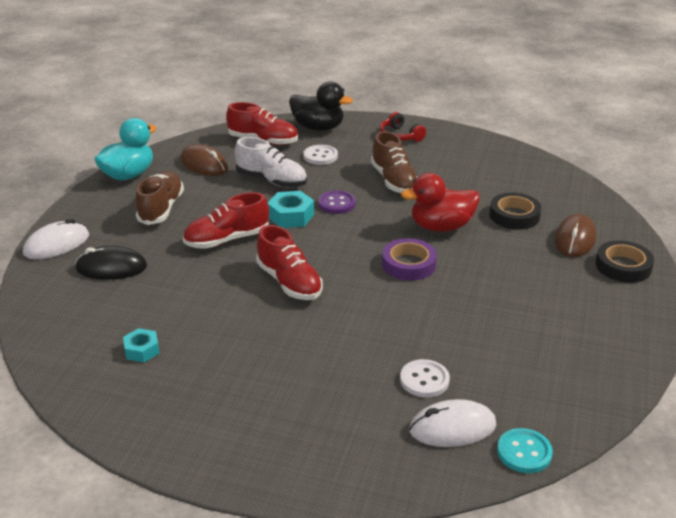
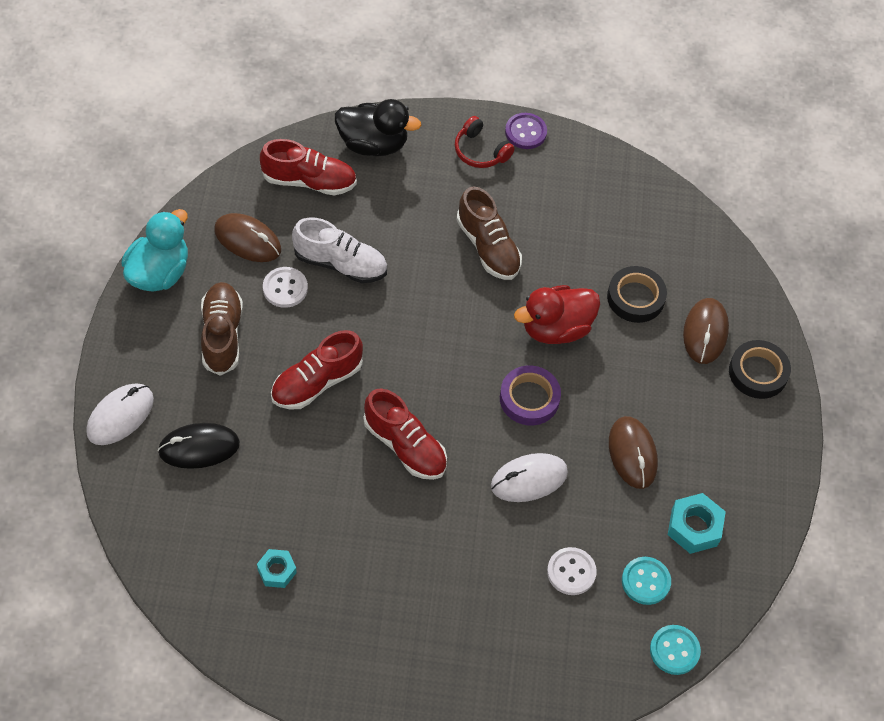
camera: 15 degrees left, 25 degrees up
turquoise nut [268,191,314,228] -> turquoise nut moved to [668,493,726,554]
white button [303,145,338,165] -> white button moved to [263,267,308,308]
purple button [318,190,356,214] -> purple button moved to [505,113,547,149]
white mouse [409,399,497,447] -> white mouse moved to [491,453,568,502]
none -> brown mouse [609,416,658,489]
none -> turquoise button [622,557,671,605]

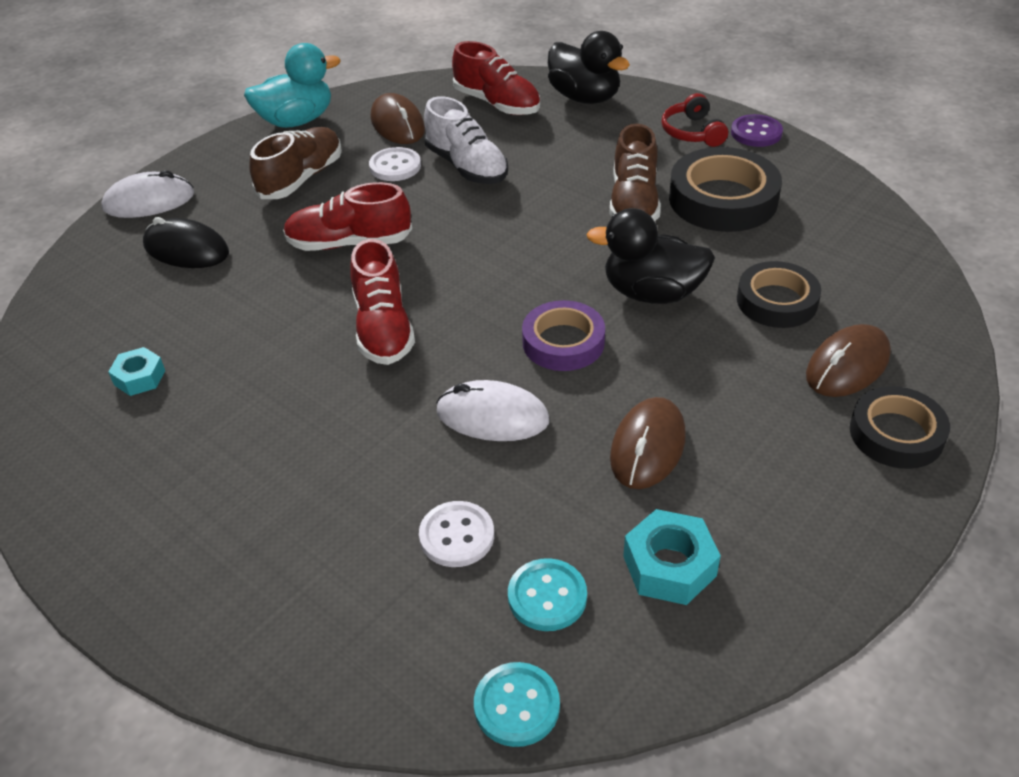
camera: 40 degrees right, 15 degrees down
red duck [514,285,600,344] -> black duck [586,208,715,304]
none -> black tape [669,147,782,232]

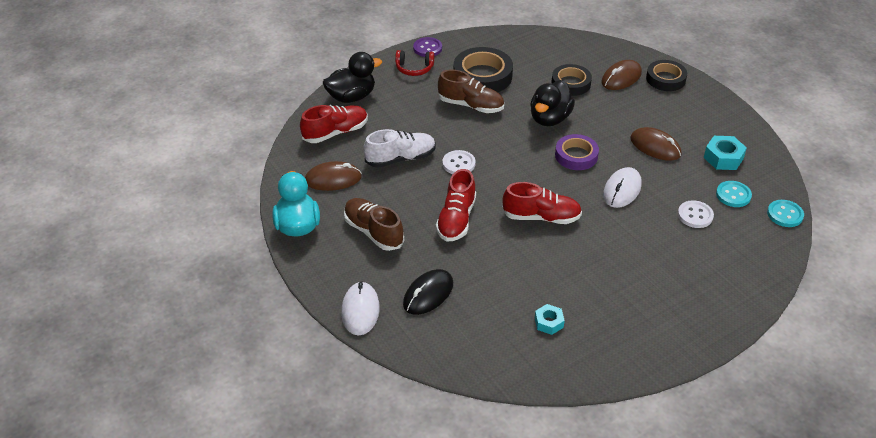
camera: 75 degrees left, 0 degrees up
white button [369,147,421,181] -> white button moved to [443,150,476,174]
brown mouse [806,324,891,397] -> brown mouse turned 75 degrees clockwise [601,60,642,90]

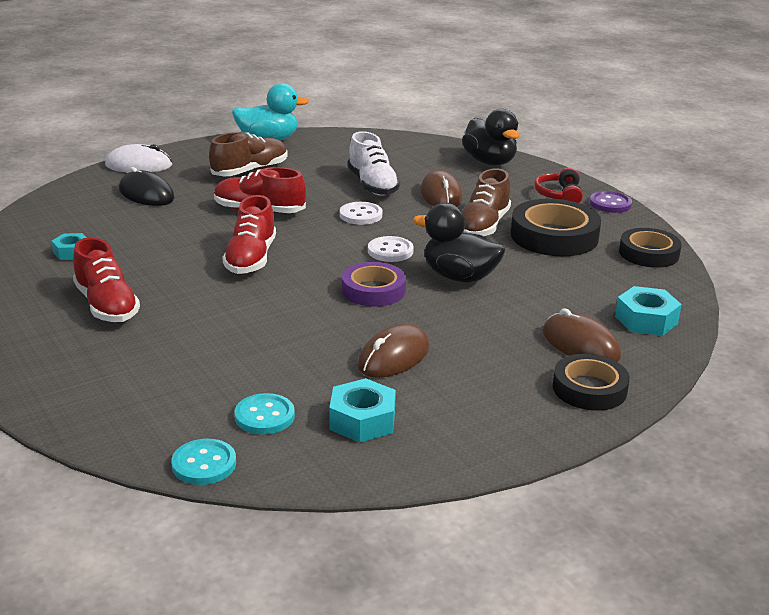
camera: 90 degrees right, 15 degrees down
red shoe [300,105,368,143] -> red shoe moved to [73,237,140,322]
brown mouse [305,161,362,191] -> brown mouse moved to [420,170,462,206]
black tape [551,64,592,96] -> black tape moved to [619,228,682,268]
white mouse [603,167,642,208] -> none
white button [678,200,714,228] -> white button moved to [368,236,414,262]
none -> turquoise nut [615,286,682,336]

